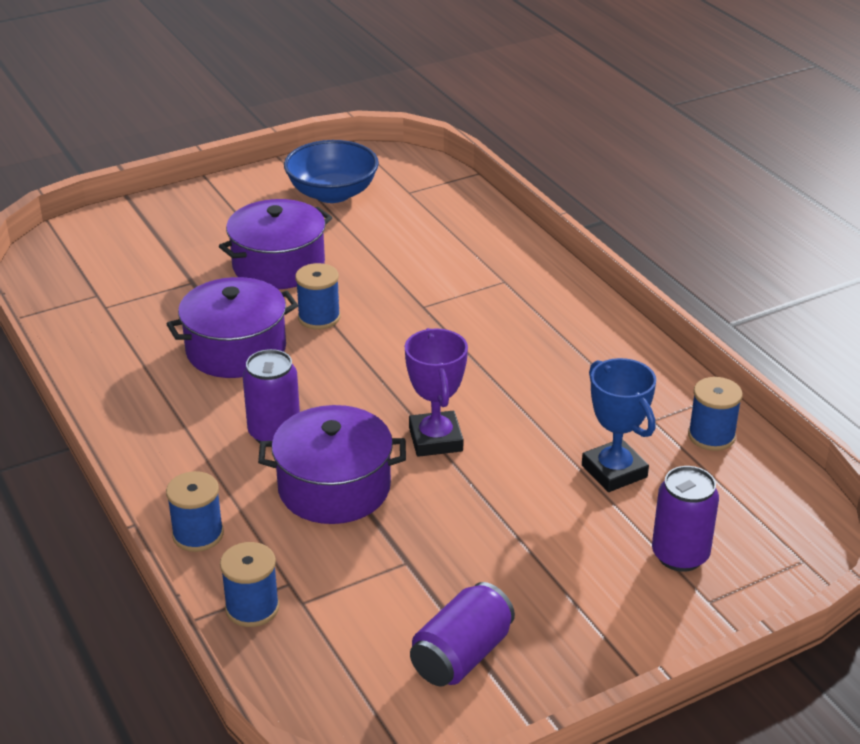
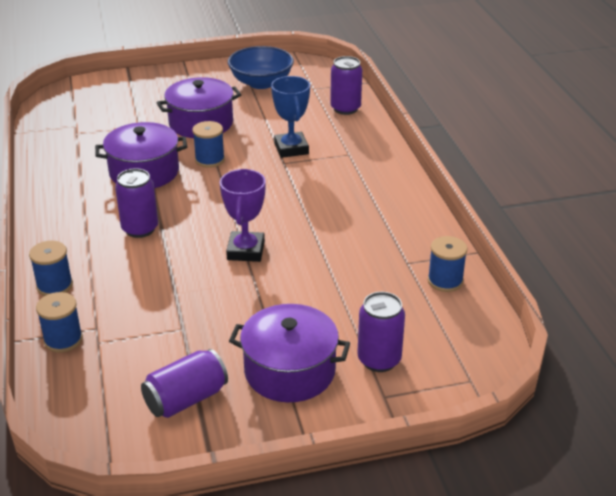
camera: 15 degrees right, 0 degrees up
purple pot [258,405,406,524] -> purple pot moved to [229,304,350,402]
blue trophy [582,358,656,492] -> blue trophy moved to [271,76,310,158]
none -> purple can [330,56,362,115]

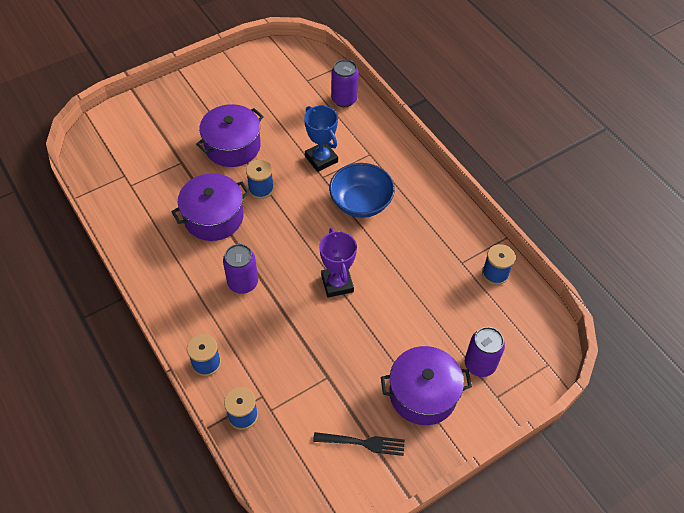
camera: 20 degrees left, 20 degrees up
purple can [141,349,228,418] -> black fork [313,432,405,456]
blue bowl [228,46,294,89] -> blue bowl moved to [329,163,395,218]

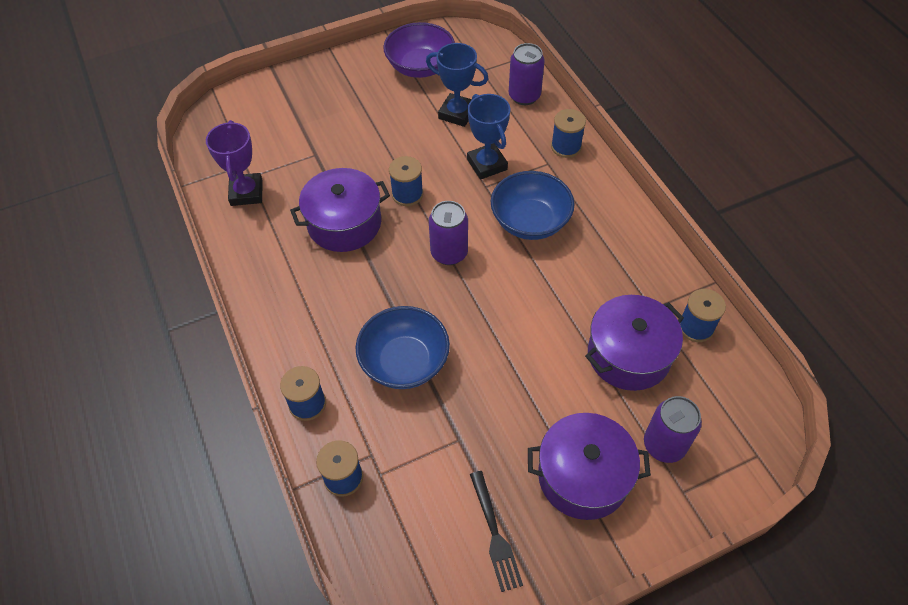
camera: 10 degrees right, 0 degrees up
purple pot [196,104,264,167] -> purple pot moved to [585,295,684,391]
purple can [223,244,258,294] -> purple can moved to [429,201,468,265]
black fork [313,432,405,456] -> black fork turned 60 degrees clockwise [470,471,523,592]
purple trophy [319,228,357,297] -> purple trophy moved to [206,120,263,206]
none -> blue bowl [356,306,450,389]
none -> purple bowl [383,22,455,78]
none -> blue trophy [426,43,488,127]
none -> blue spool [551,109,586,158]

